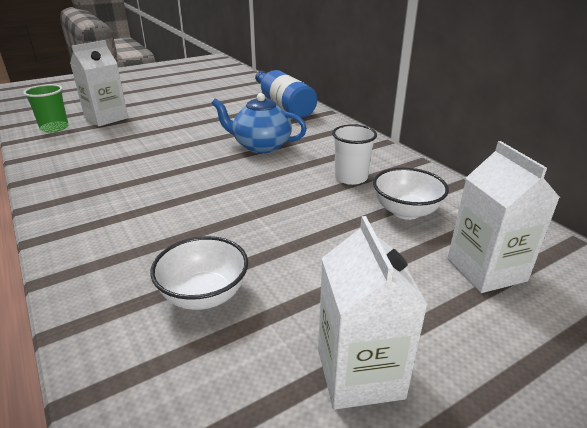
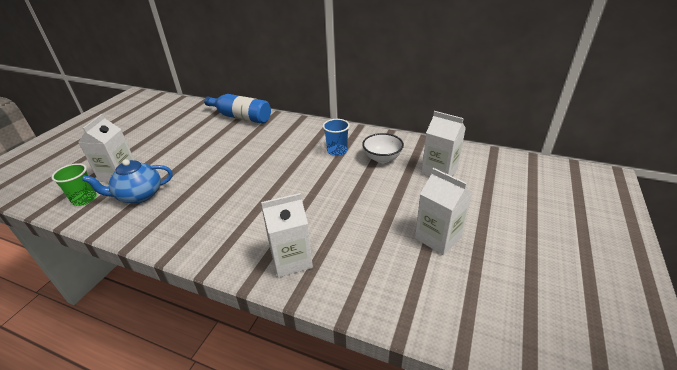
camera: 35 degrees left, 5 degrees up
white bowl [150,236,248,310] -> none
blue teapot [212,93,307,153] -> blue teapot moved to [82,159,173,204]
white cup [332,124,377,185] -> blue cup [323,119,350,156]
none -> white carton [261,193,313,278]

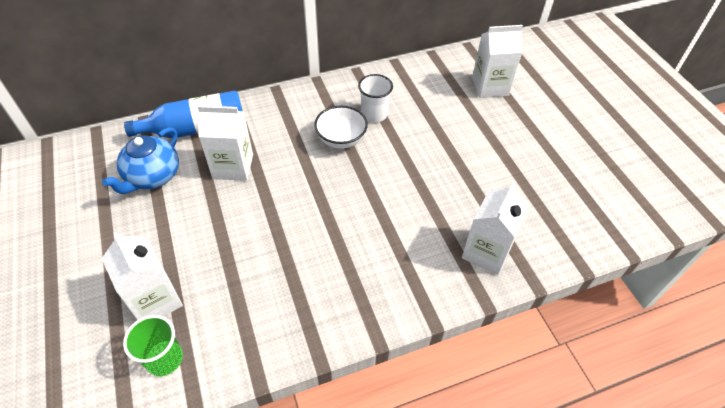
camera: 45 degrees left, 15 degrees up
blue teapot [82,159,173,204] -> blue teapot moved to [102,127,179,194]
blue cup [323,119,350,156] -> white cup [358,74,393,123]
white bowl [362,133,404,163] -> white bowl moved to [314,106,368,149]
white carton [415,168,472,255] -> white carton moved to [198,106,253,181]

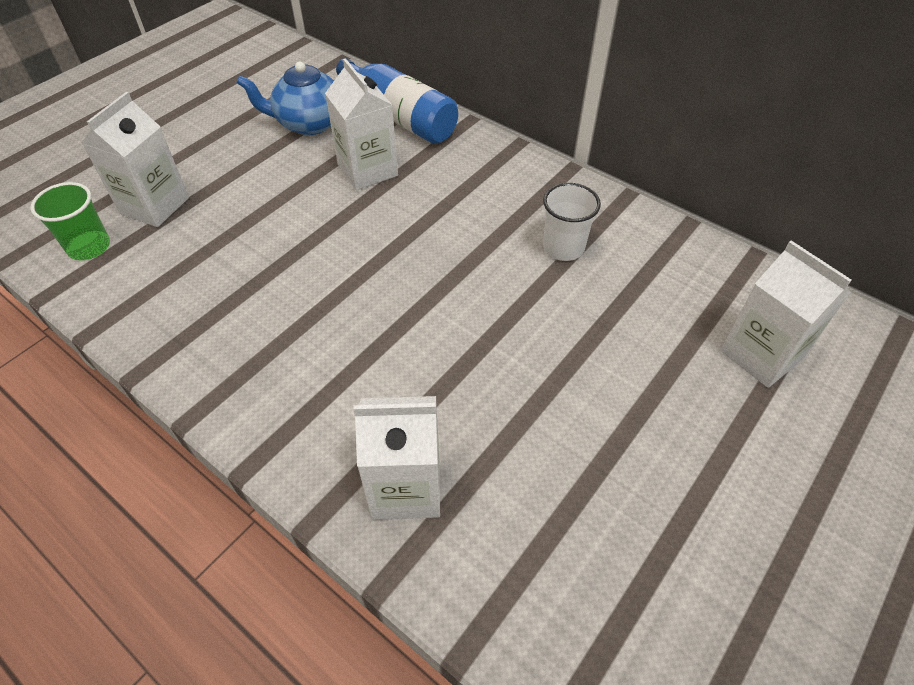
camera: 60 degrees right, 0 degrees up
white bowl [314,106,368,149] -> none

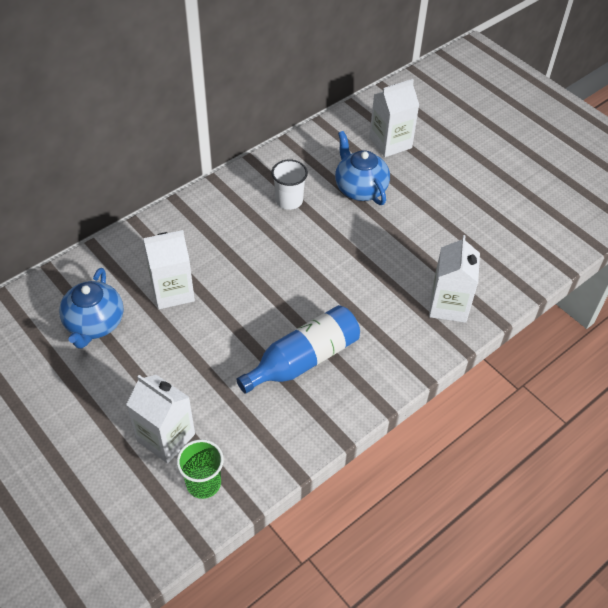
camera: 80 degrees left, 0 degrees up
blue bottle [336,58,458,144] -> blue bottle moved to [236,305,360,394]
none -> blue teapot [335,131,390,205]

